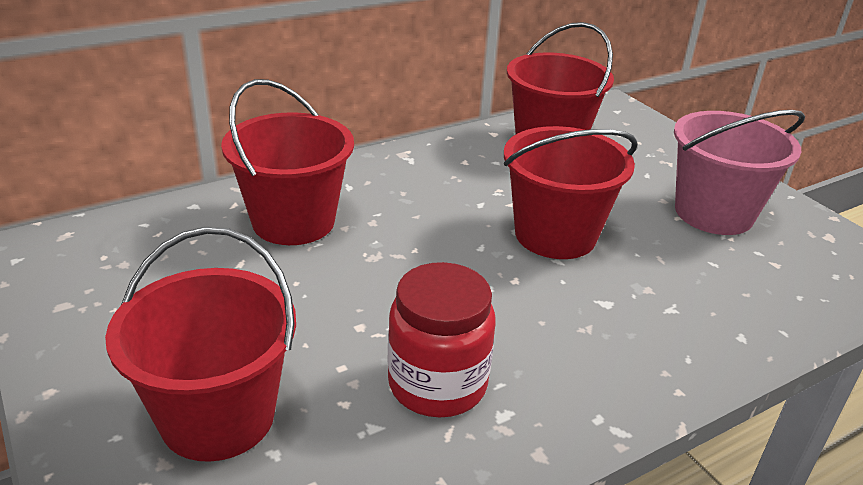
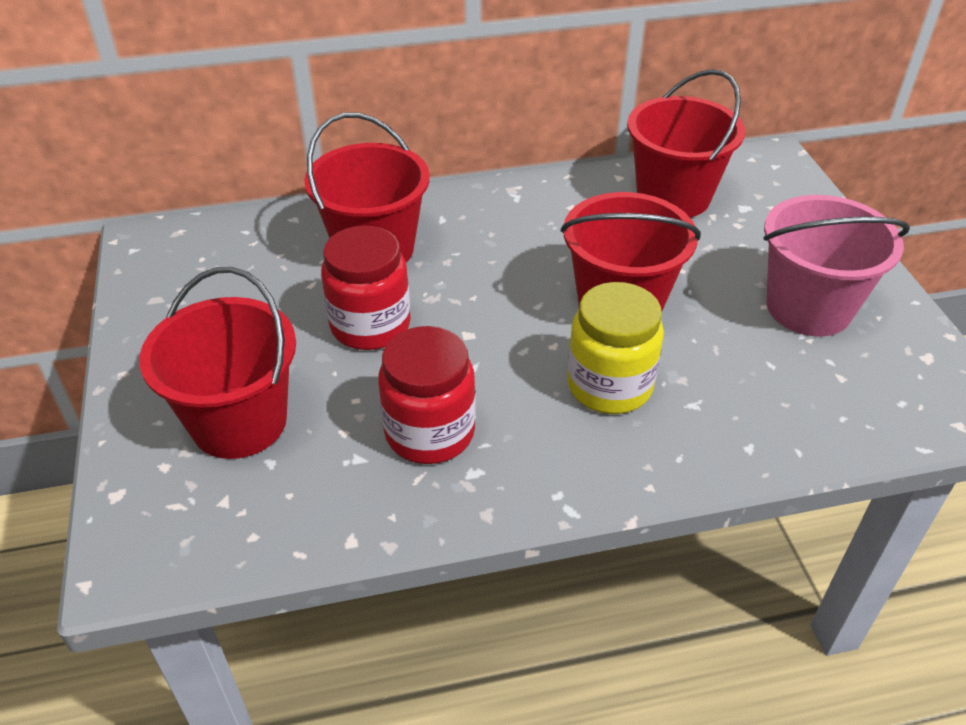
camera: 20 degrees right, 10 degrees up
none -> red jar [321,226,411,350]
none -> yellow jar [567,282,664,414]

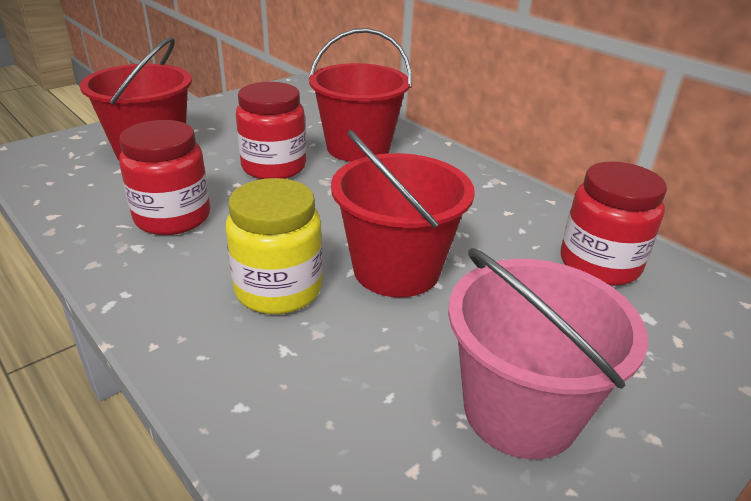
camera: 60 degrees right, 10 degrees down
red bucket [627,69,745,217] -> red jar [561,161,667,286]

